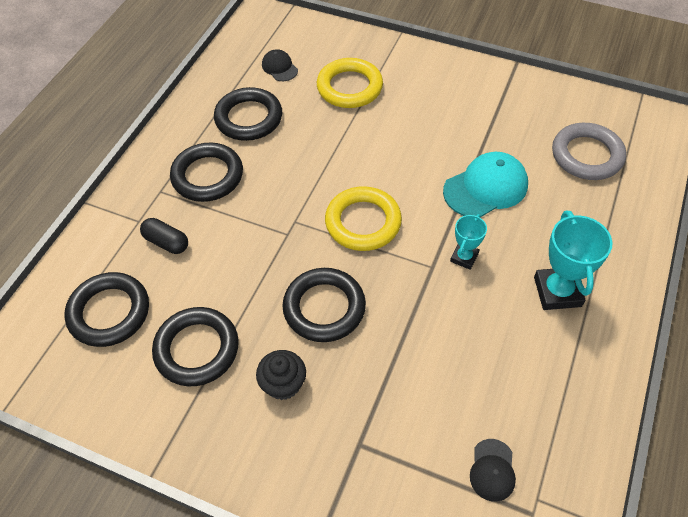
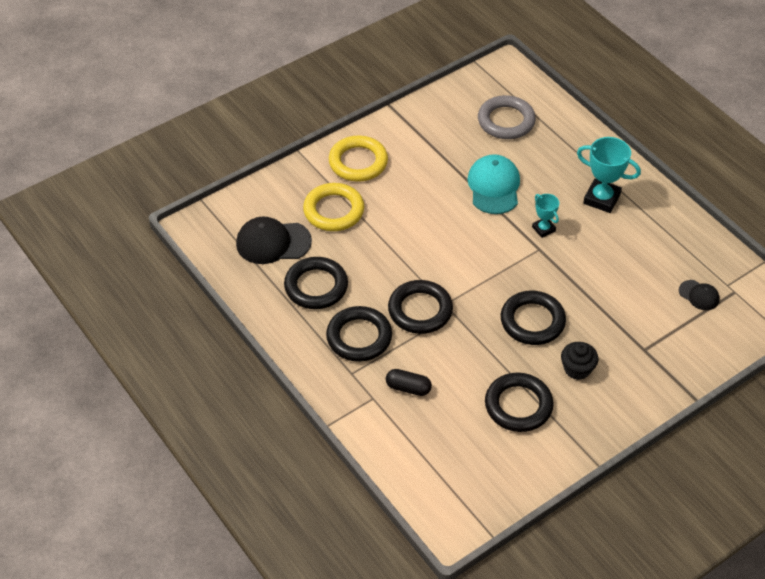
camera: 60 degrees left, 5 degrees down
black ring [65,272,149,347] -> black ring moved to [388,280,453,334]
black capsule [140,218,188,254] -> black capsule turned 45 degrees clockwise [386,369,432,396]
black cap [262,49,298,81] -> black cap [236,216,312,264], size x1.85
yellow ring [325,186,402,251] -> yellow ring moved to [329,135,388,182]

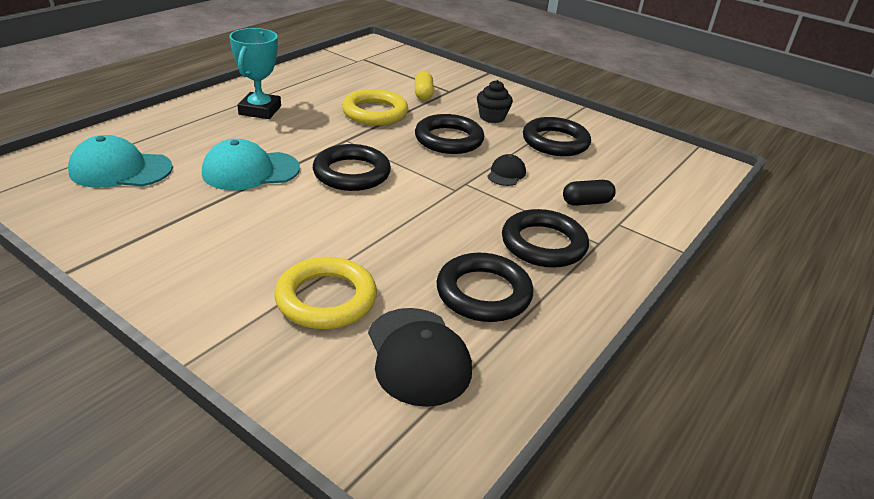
camera: 110 degrees left, 15 degrees down
yellow ring [329,135,388,182] -> yellow ring moved to [342,89,408,125]
black capsule [386,369,432,396] -> black capsule turned 75 degrees clockwise [563,180,616,206]
black ring [388,280,453,334] -> black ring moved to [313,144,391,191]
grey ring [478,95,536,139] -> turquoise cap [68,135,173,188]
turquoise trophy [532,194,559,238] -> none
black cap [679,280,719,310] -> black cap moved to [487,154,526,186]
none -> yellow capsule [415,71,434,100]

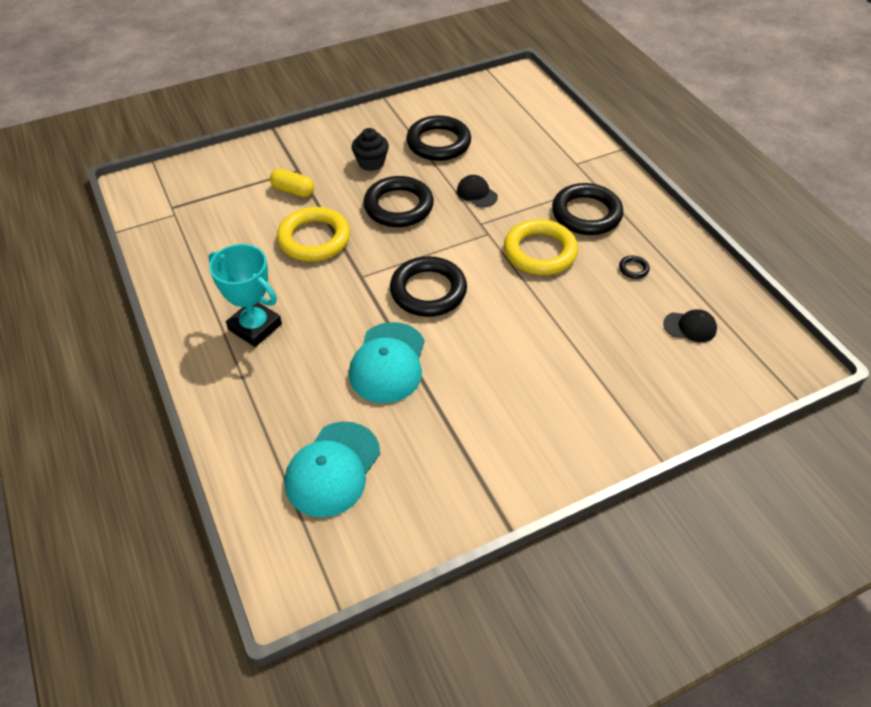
camera: 60 degrees left, 15 degrees up
yellow ring [274,257,377,329] -> yellow ring moved to [504,219,578,275]
black cap [368,308,472,407] -> black cap [663,309,717,342], size x0.54
black ring [437,253,534,322] -> black ring [619,256,650,279], size x0.40
black capsule [563,180,616,206] -> none

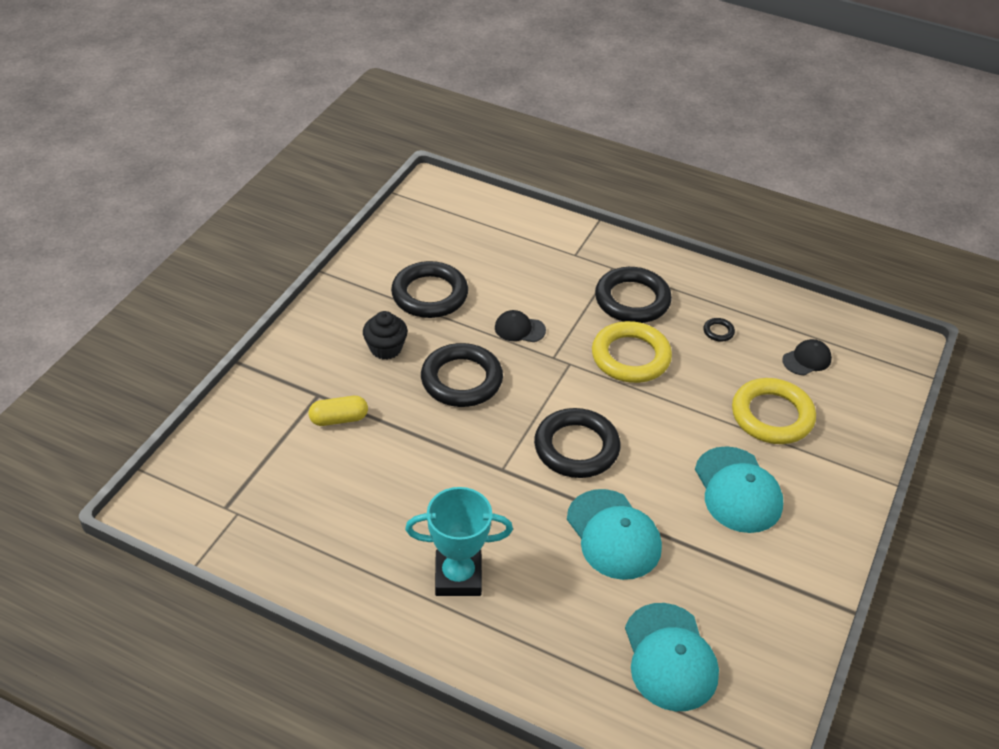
camera: 40 degrees left, 5 degrees down
yellow ring [277,207,350,262] -> yellow ring moved to [732,378,816,444]
none -> turquoise cap [695,446,783,533]

